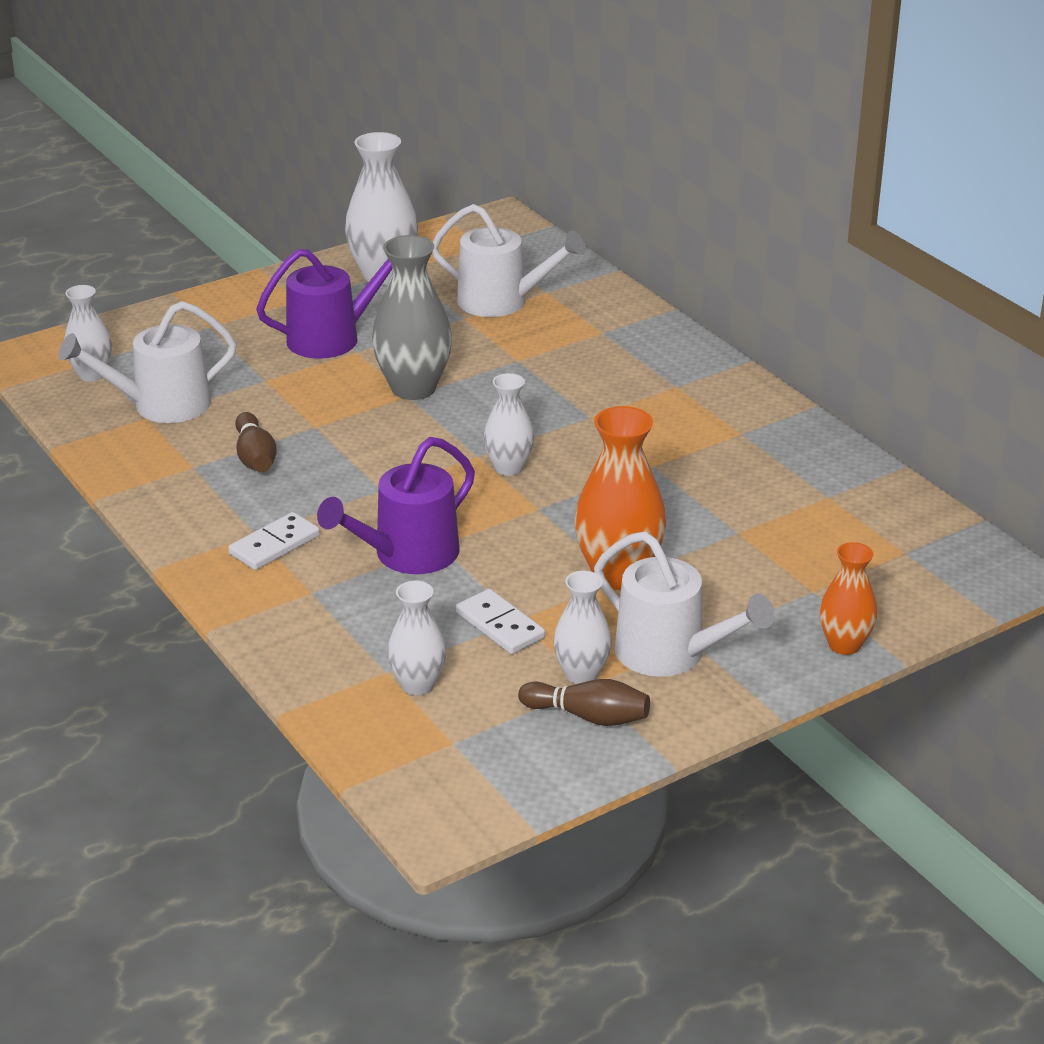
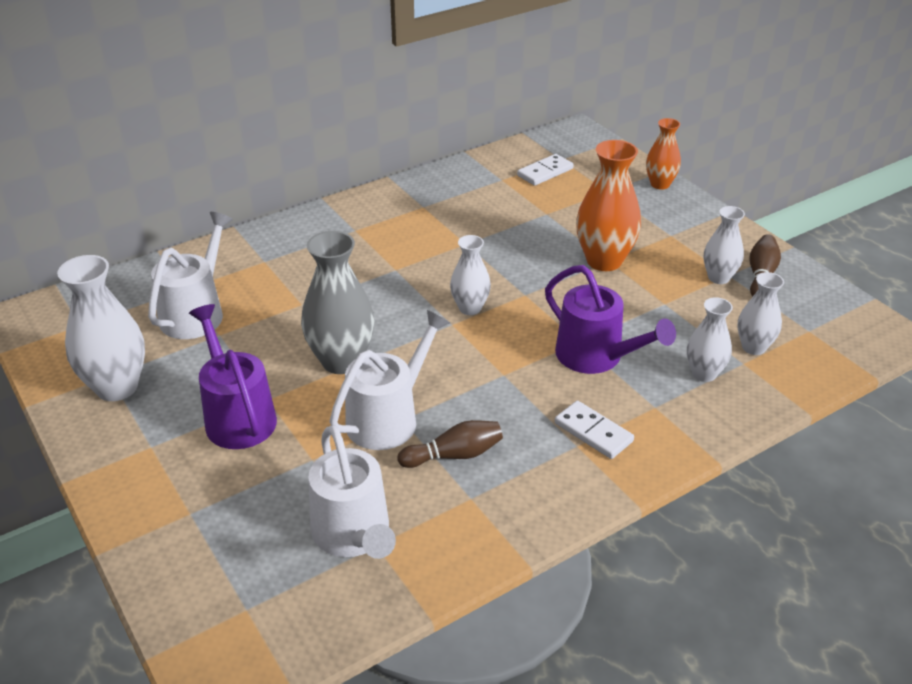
camera: 90 degrees left, 5 degrees up
white vase [64,285,112,382] -> white vase moved to [687,297,733,382]
white domino [456,589,545,654] -> white domino moved to [517,154,574,186]
white watering can [594,531,774,677] -> white watering can moved to [330,310,450,450]

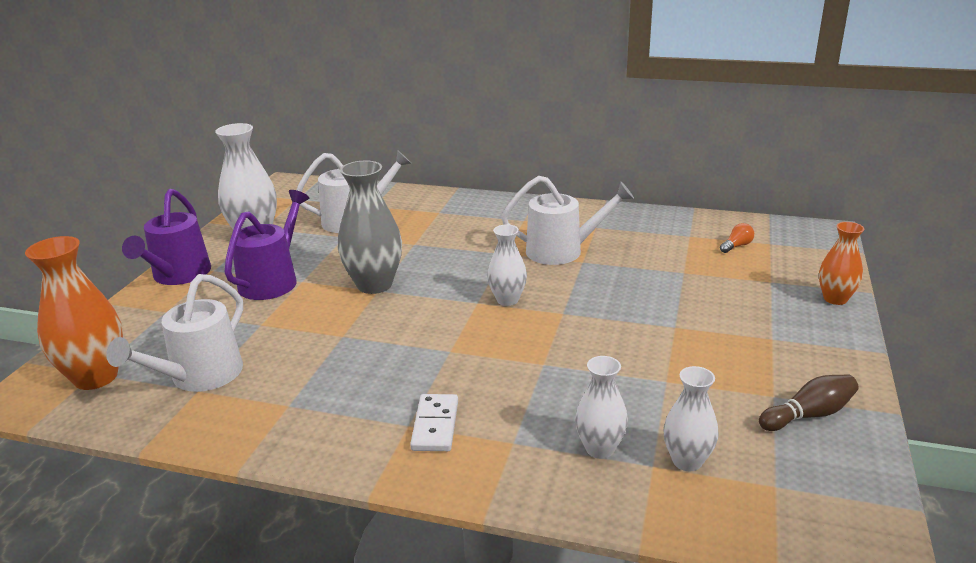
camera: 50 degrees right, 10 degrees down
white watering can [330,310,450,450] -> white watering can moved to [502,176,634,265]
brown bowling pin [398,420,503,468] -> none
white domino [517,154,574,186] -> orange light bulb [720,223,754,253]
purple watering can [545,265,676,374] -> purple watering can moved to [122,189,211,285]
orange vase [576,140,641,271] -> orange vase moved to [25,236,123,390]
white vase [704,206,745,284] -> none

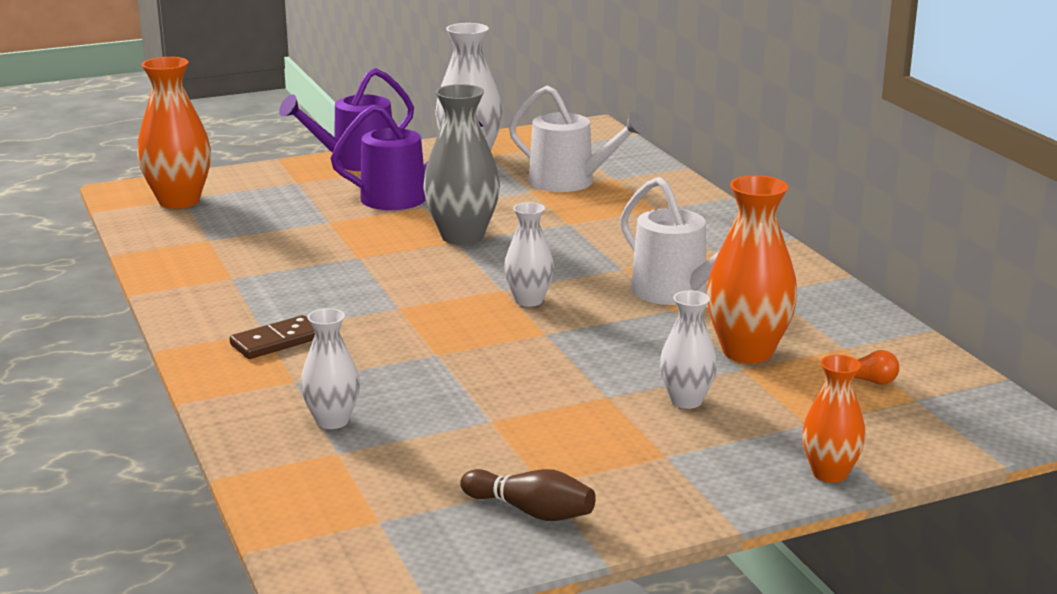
camera: 50 degrees right, 5 degrees down
white watering can [106,274,243,392] -> none
white domino [410,394,458,451] -> brown domino [229,315,315,359]
white vase [663,366,719,471] -> white vase moved to [659,291,717,409]
none -> orange vase [706,175,797,363]

